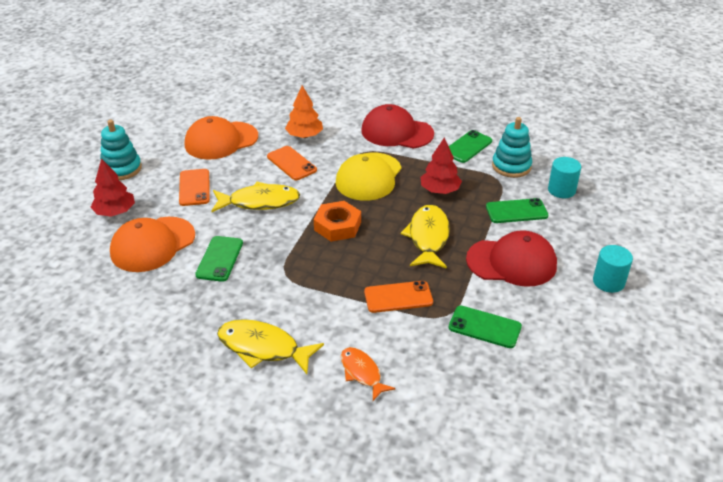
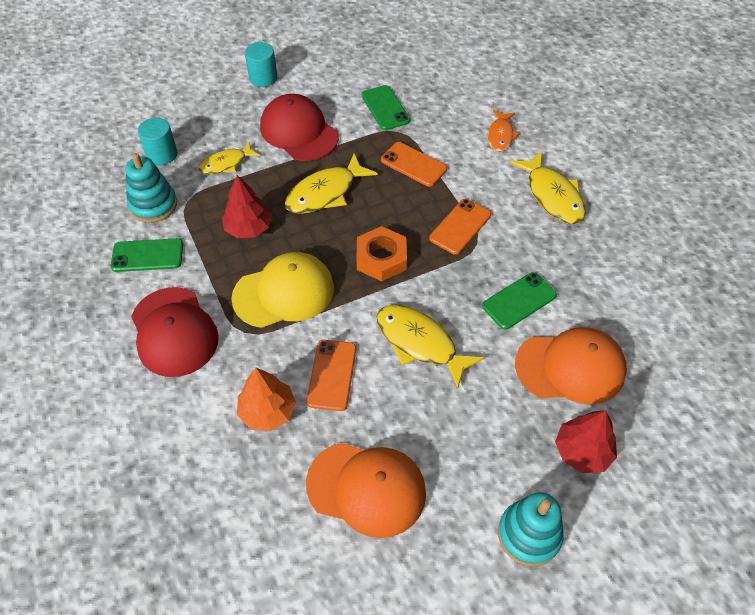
camera: 135 degrees left, 15 degrees up
orange phone [179,169,210,206] -> orange phone moved to [429,199,491,255]
green phone [486,198,548,223] -> yellow fish [199,141,260,175]

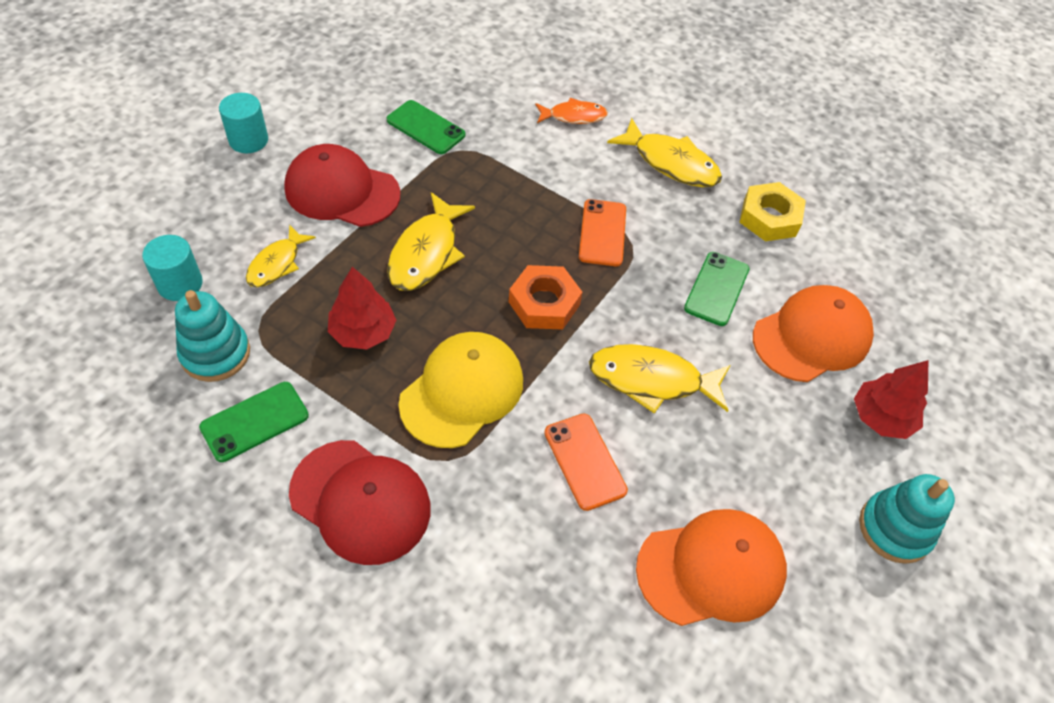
camera: 35 degrees left, 0 degrees up
orange tree [237,368,296,431] -> none
orange phone [381,142,447,187] -> none
orange fish [487,110,519,152] -> orange fish turned 75 degrees counterclockwise [535,98,608,124]
none -> yellow nut [739,182,806,241]

